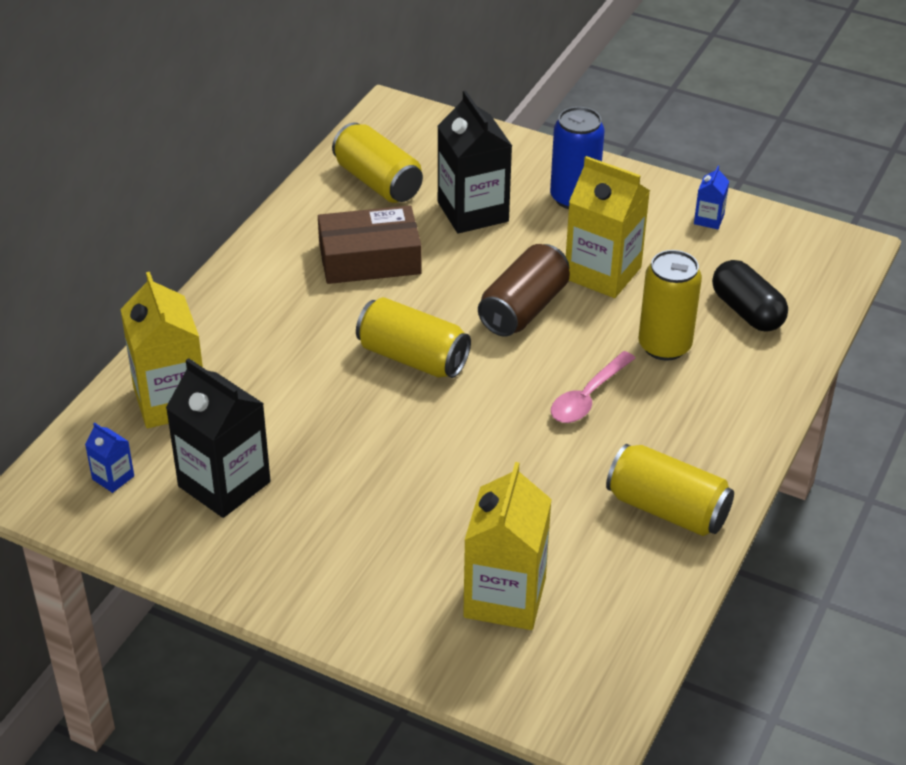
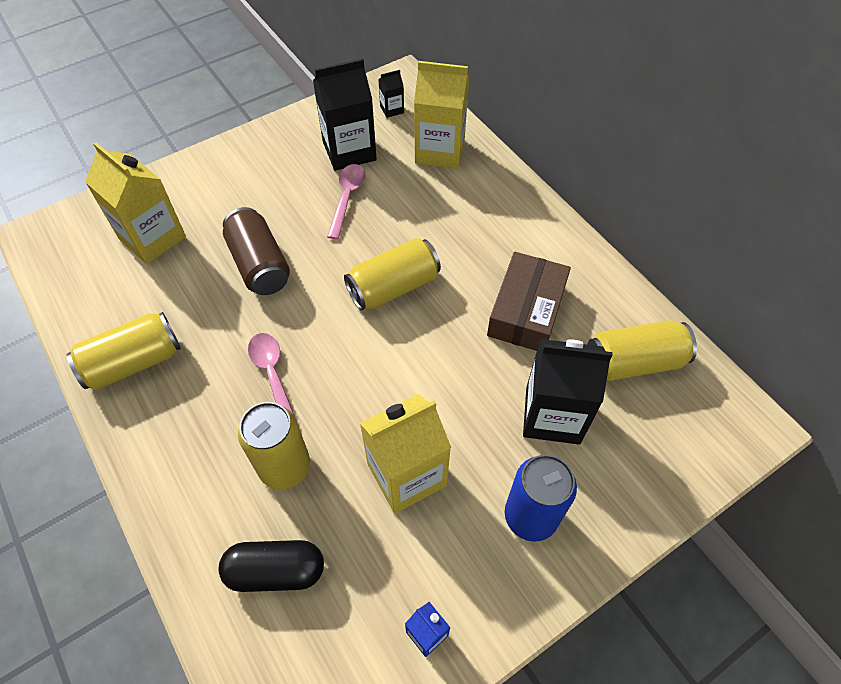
camera: 120 degrees right, 15 degrees up
blue carton [85,422,134,493] -> black carton [378,70,404,118]
brown can [478,244,570,337] -> brown can moved to [223,207,290,295]
none -> pink spoon [327,164,366,239]

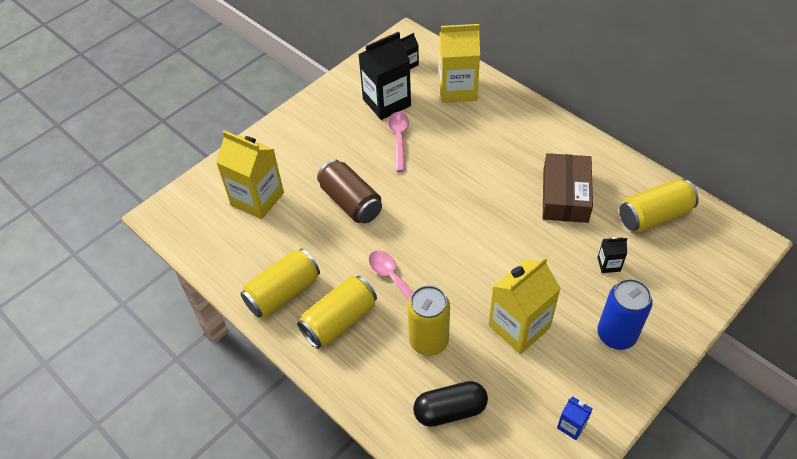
camera: 10 degrees left, 5 degrees down
yellow can [344,238,441,311] -> yellow can moved to [297,276,377,349]
black carton [523,339,613,445] -> black carton [597,237,627,273], size x0.46

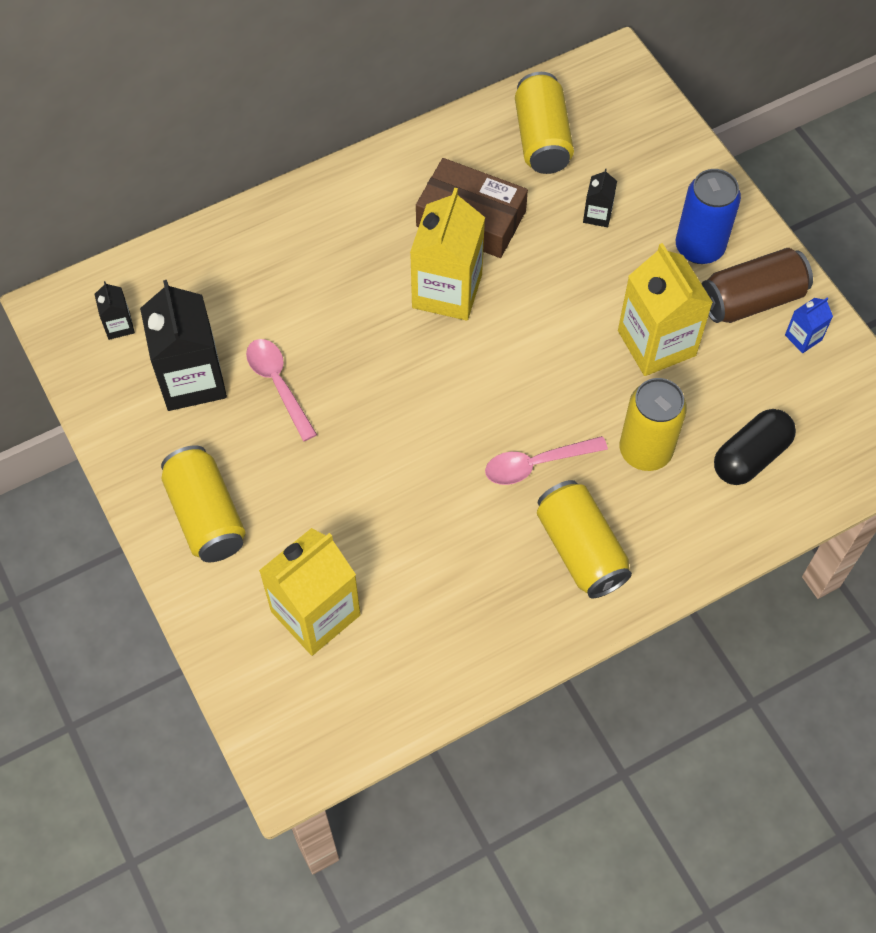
camera: 75 degrees left, 10 degrees up
yellow can [240,248,320,318] -> yellow can moved to [161,446,246,562]
brown can [317,159,382,223] -> brown can moved to [702,248,813,323]
pink spoon [388,112,409,172] -> pink spoon turned 45 degrees clockwise [246,339,317,441]
black capsule [413,381,488,427] -> black capsule turned 45 degrees clockwise [714,409,796,485]
yellow carton [439,24,480,103] -> yellow carton moved to [410,188,485,321]

